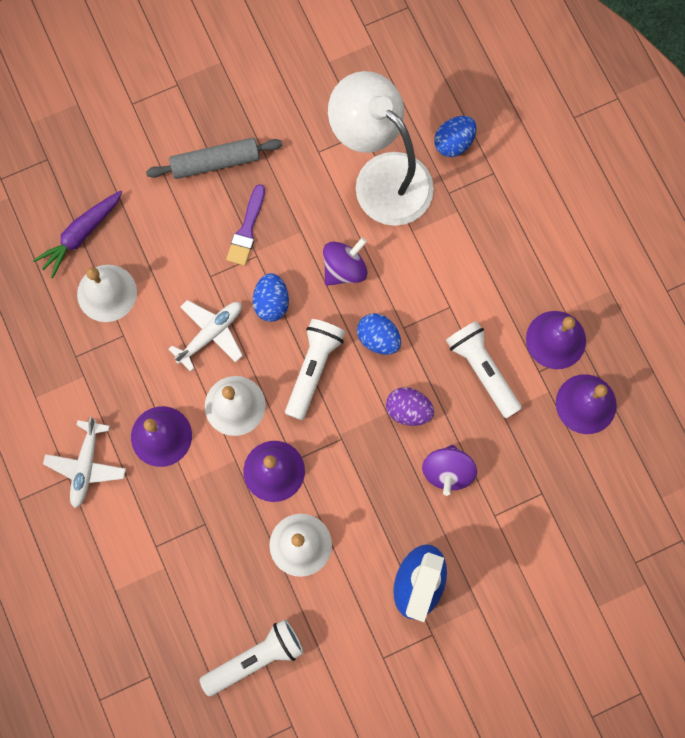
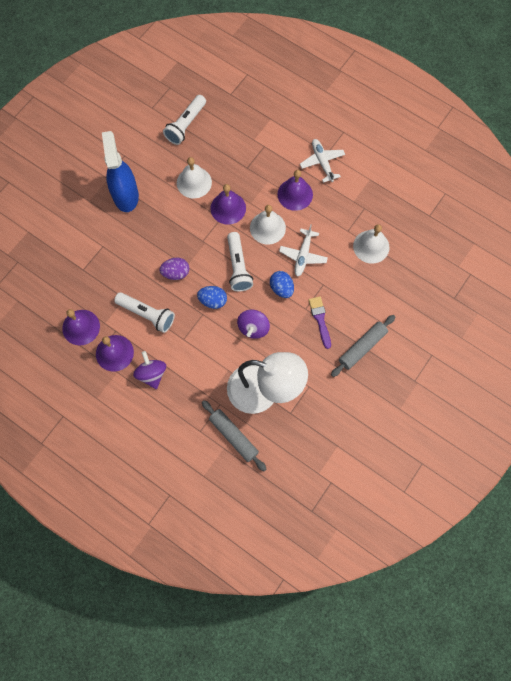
camera: 150 degrees right, 5 degrees down
purple carrot [33,190,122,278] -> none
purple spinning top [422,445,477,496] -> purple spinning top moved to [133,351,166,389]
blue egg [434,116,477,157] -> grey rolling pin [202,400,266,471]

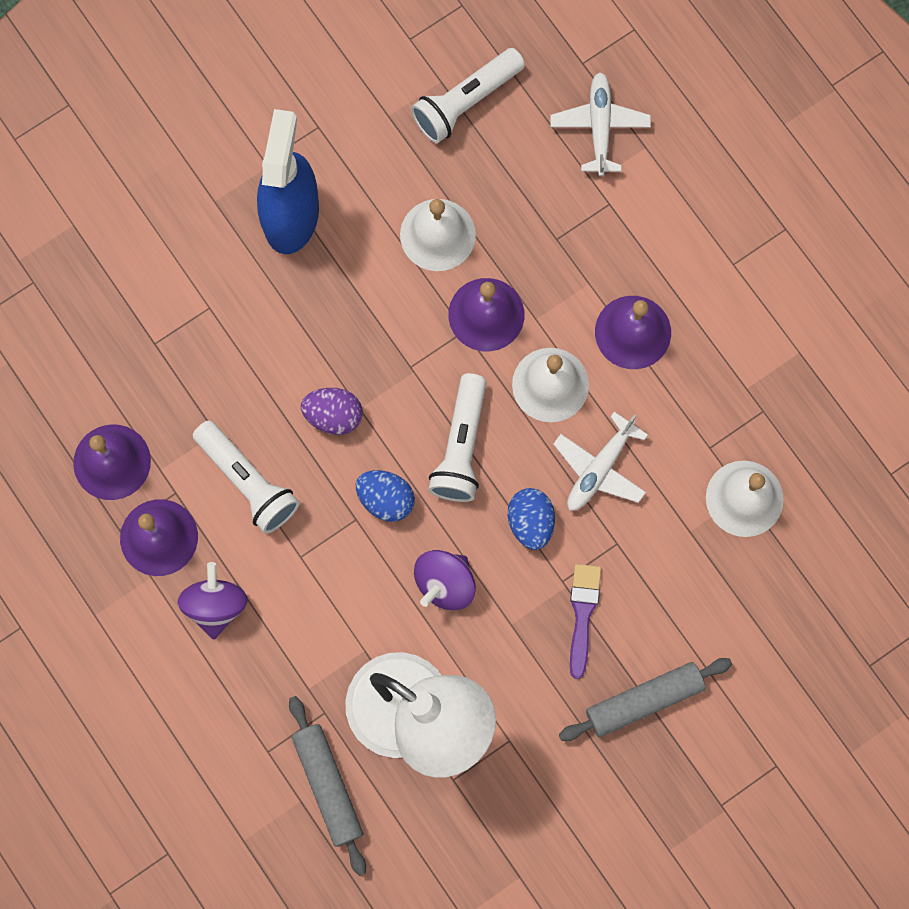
camera: 20 degrees right, 5 degrees up
white plane [300,139,345,183] -> white plane moved to [550,72,651,176]

